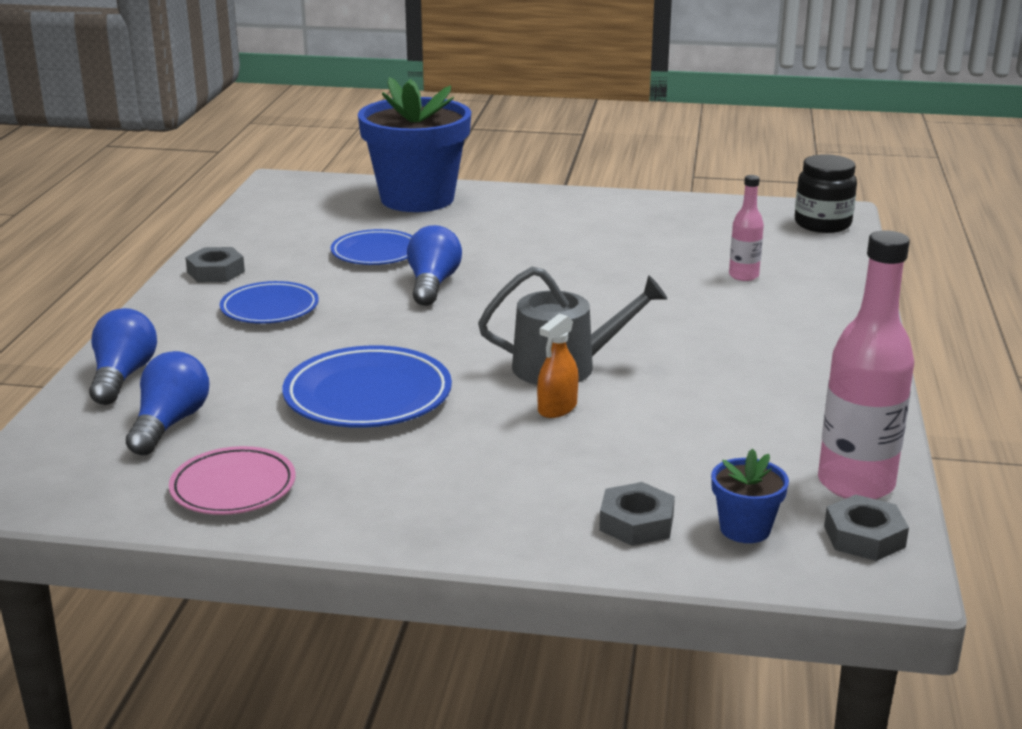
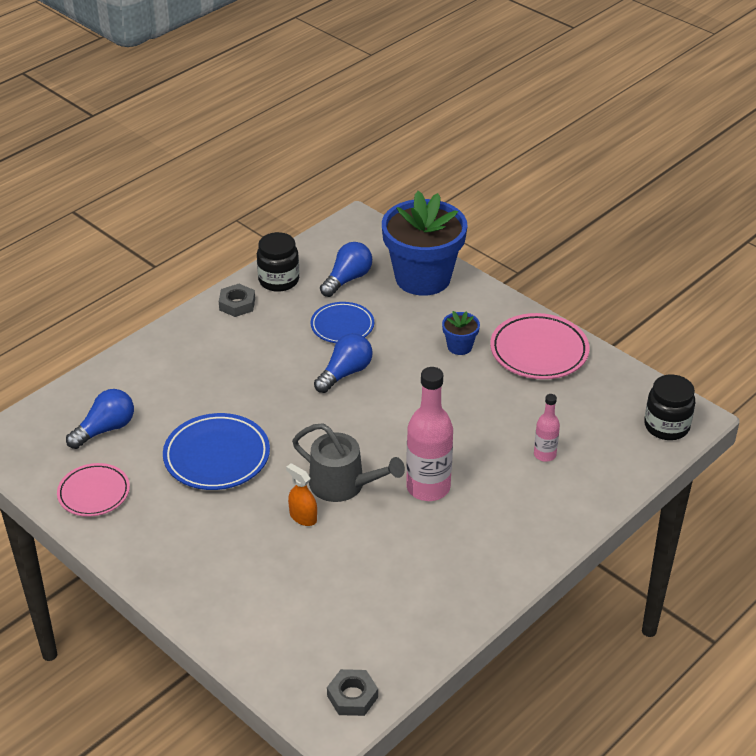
camera: 35 degrees right, 15 degrees up
blue light bulb [89,308,157,405] -> blue light bulb moved to [320,242,372,297]
blue plate [220,281,319,324] -> none
orange spray bottle [537,314,579,418] -> orange spray bottle turned 60 degrees clockwise [286,463,317,526]
grey nut [599,482,675,546] -> none
blue flower pot [711,449,789,543] -> blue flower pot moved to [442,311,480,355]
pink bottle [818,230,914,499] -> pink bottle moved to [406,367,453,501]
none -> black jar [257,232,299,292]
none -> pink plate [490,313,589,379]

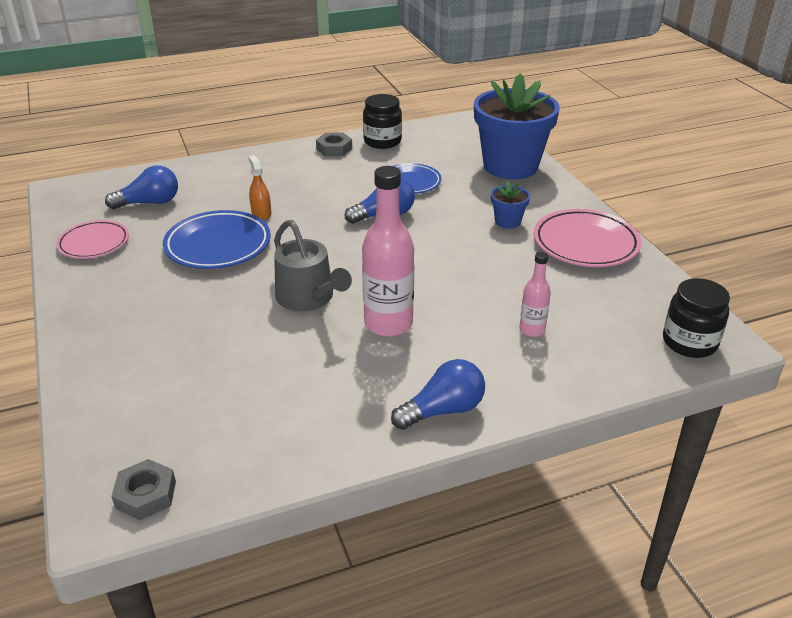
camera: 25 degrees right, 5 degrees down
orange spray bottle [286,463,317,526] -> orange spray bottle moved to [248,155,272,220]
blue light bulb [320,242,372,297] -> blue light bulb moved to [391,359,485,430]

